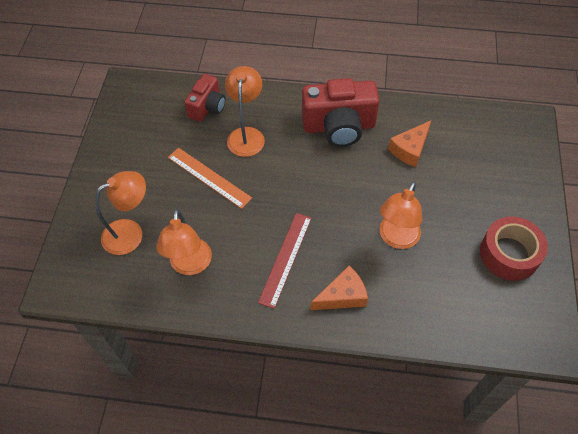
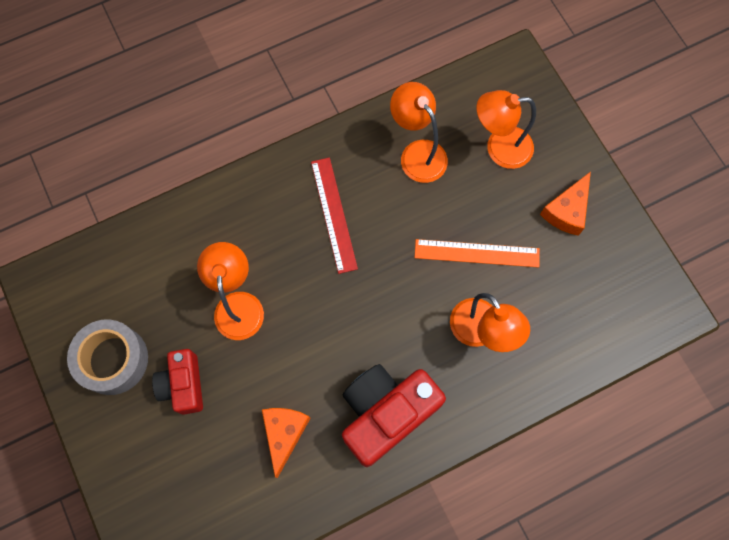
camera: 145 degrees right, 15 degrees up
orange lamp [95,171,146,255] -> orange lamp turned 60 degrees clockwise [477,90,536,169]
red camera [184,74,226,122] -> red camera moved to [152,349,203,415]
orange cheese [310,266,368,310] -> orange cheese moved to [540,171,591,236]
red tape [480,216,548,281] -> grey tape [67,320,148,395]

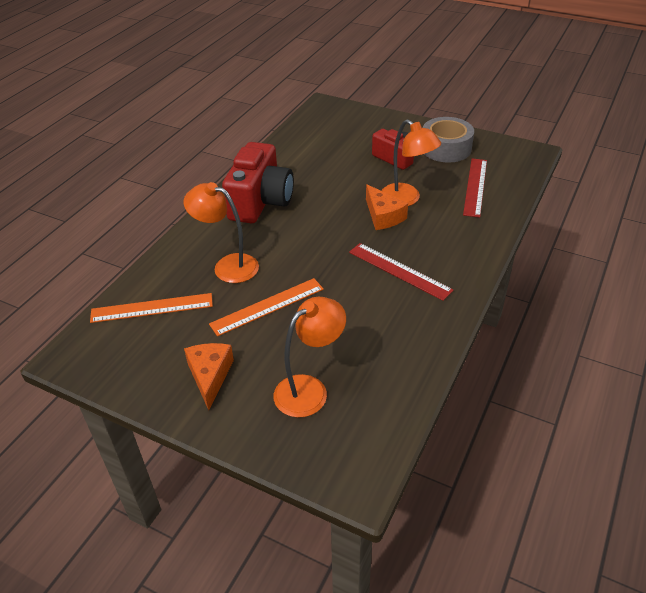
camera: 145 degrees right, 30 degrees down
orange cheese [262,408,311,478] -> orange cheese moved to [366,184,408,230]
orange lamp [390,82,448,183] -> none
none -> orange ruler [90,293,213,323]
none -> red ruler [463,158,487,218]

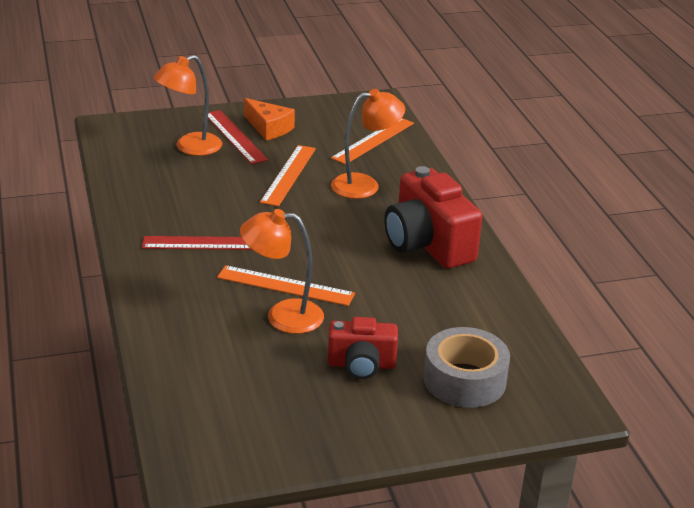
camera: 135 degrees right, 10 degrees down
orange lamp [273,297,346,418] -> orange lamp turned 45 degrees clockwise [153,55,222,156]
orange cheese [366,184,408,230] -> orange ruler [217,265,355,306]
grey tape [423,117,474,163] -> grey tape moved to [424,327,510,408]
red ruler [463,158,487,218] -> red ruler moved to [208,110,268,164]

